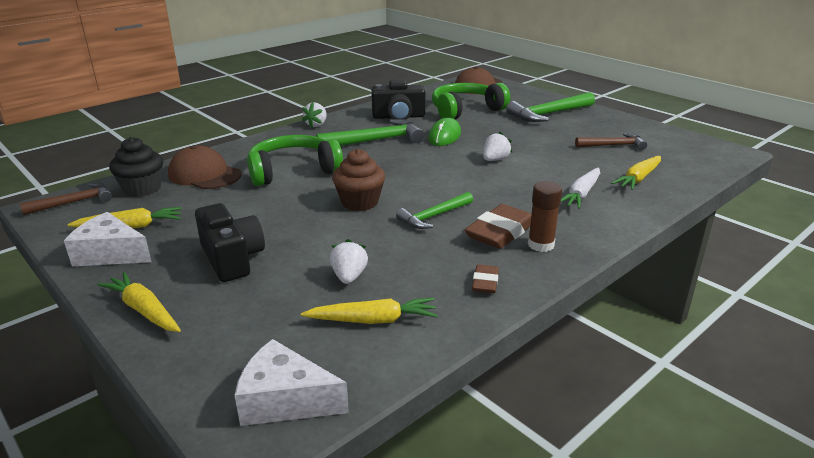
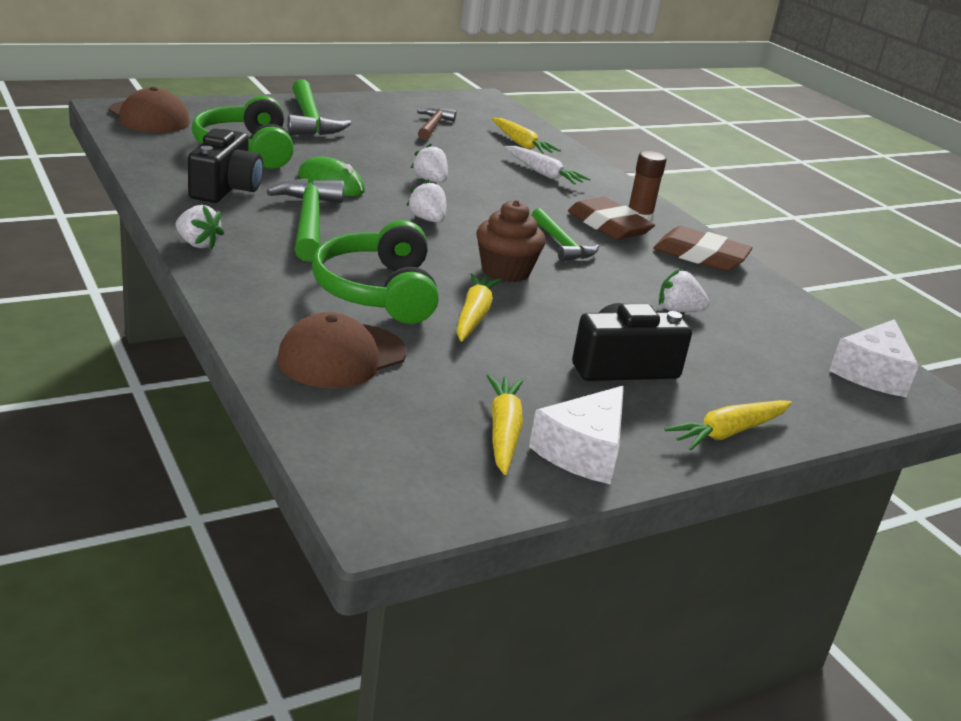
camera: 80 degrees left, 0 degrees up
brown hammer [20,183,112,215] -> none
black cupcake [109,137,163,197] -> none
yellow carrot [301,298,438,324] -> yellow carrot moved to [456,273,502,342]
brown eraser [472,264,499,293] -> brown eraser [653,226,753,271], size x1.86
none -> white strawberry [406,180,446,222]

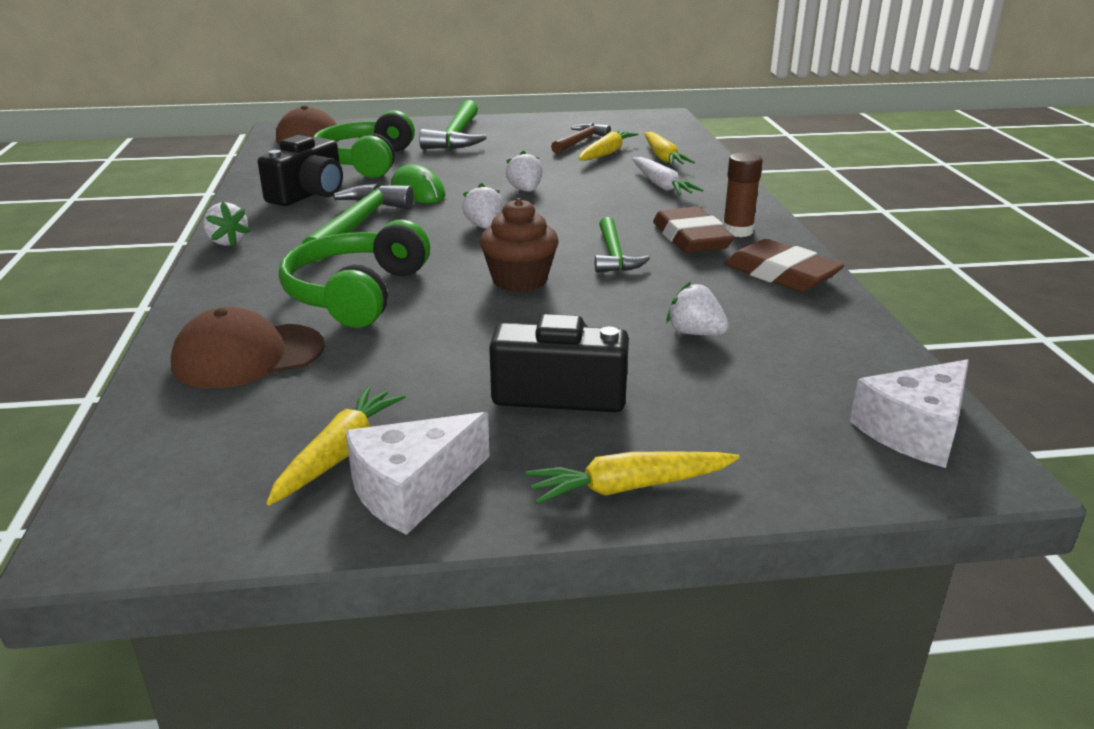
camera: 25 degrees right, 0 degrees up
yellow carrot [456,273,502,342] -> yellow carrot moved to [578,130,639,161]

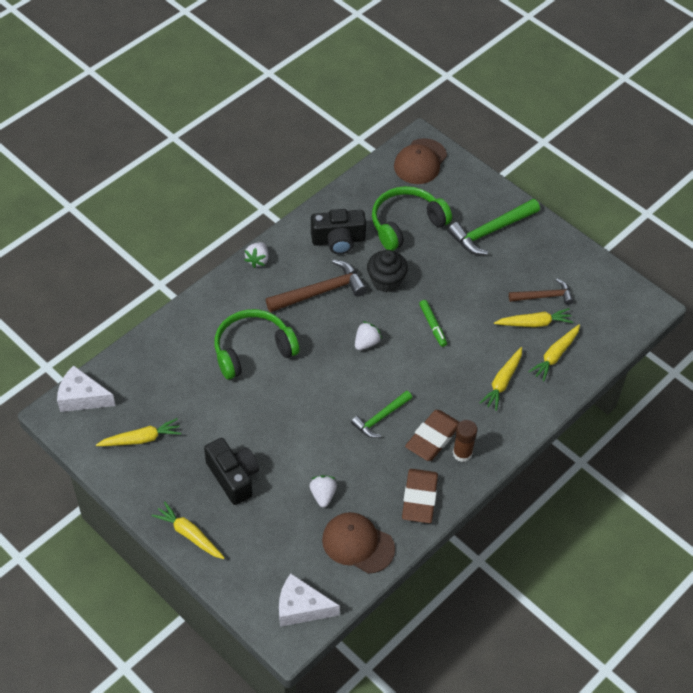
camera: 50 degrees right, 25 degrees up
brown cap [171,307,325,388] -> brown cap moved to [322,512,395,574]
green hammer [302,184,414,262] -> brown hammer [266,259,367,312]
white cheese [346,412,490,535] -> white cheese moved to [57,365,116,412]
green mouse [391,164,446,203] -> black cupcake [367,250,408,292]
brown cupcake [480,198,559,292] -> none
white strawberry [506,151,542,192] -> green marker [419,300,447,347]
white carrot [632,157,703,195] -> yellow carrot [479,347,522,411]

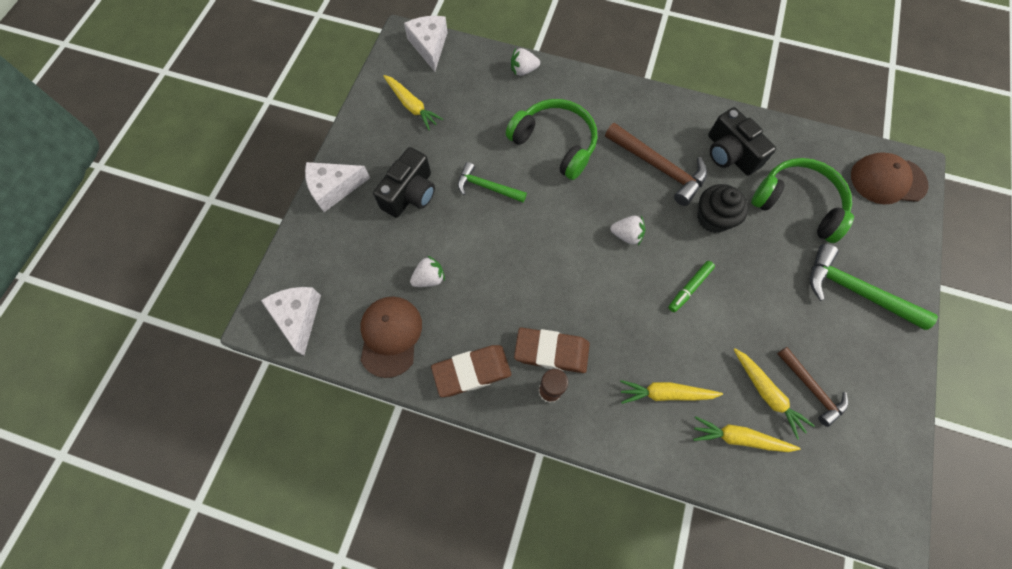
camera: 65 degrees right, 15 degrees up
yellow carrot [152,502,225,559] -> white cheese [305,162,370,212]
white strawberry [244,242,269,268] -> white strawberry moved to [511,48,540,76]
green hammer [351,390,412,438] -> green hammer moved to [458,162,527,202]

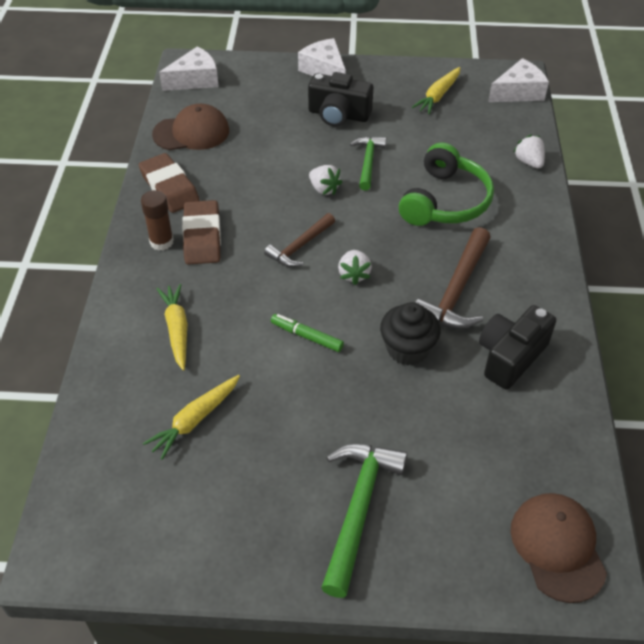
camera: 75 degrees right, 20 degrees down
white strawberry [410,256,445,287] -> white strawberry moved to [309,165,342,195]
yellow carrot [693,416,801,452] -> none
green headphones [751,158,854,243] -> none
brown hammer [777,347,848,427] -> brown hammer moved to [264,213,335,267]

